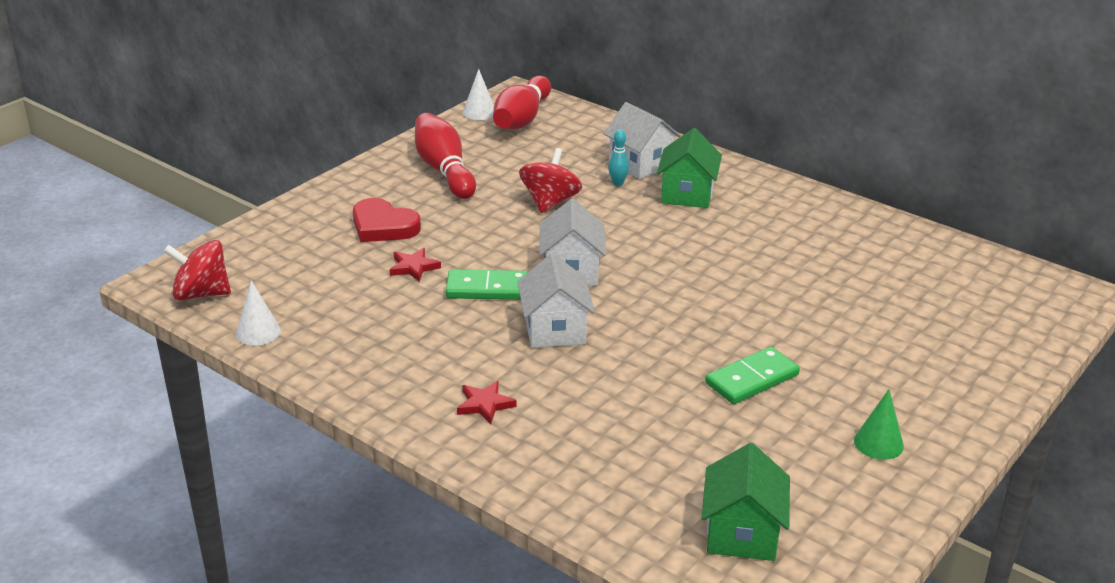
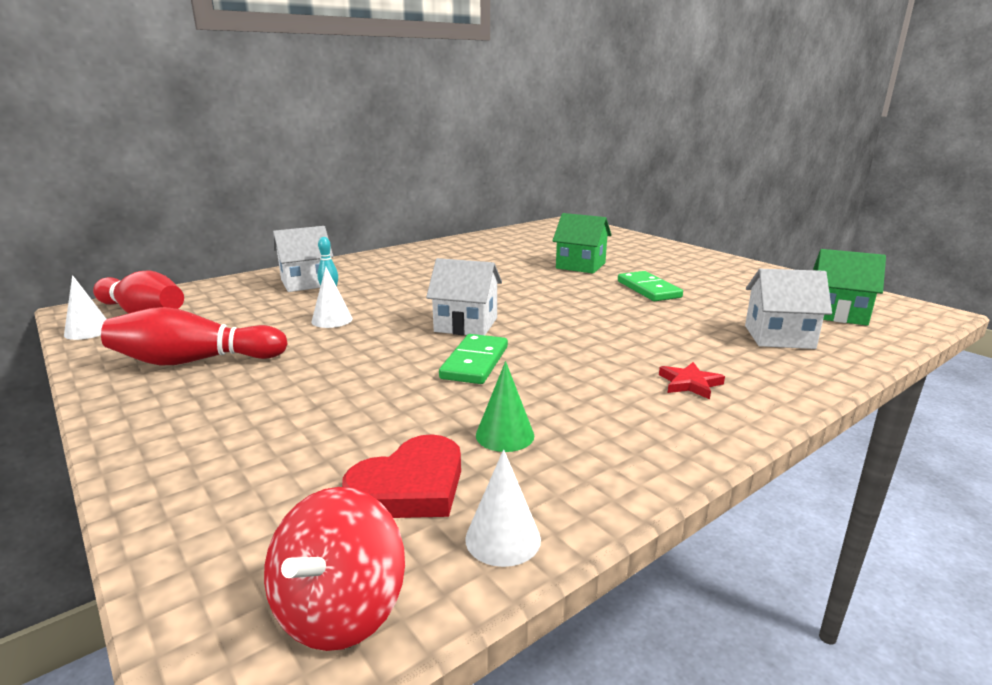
camera: 75 degrees left, 10 degrees down
red heart [353,198,421,242] -> red heart moved to [342,434,461,518]
red star [390,248,441,282] -> none
white house [517,253,595,348] -> white house moved to [745,269,832,349]
red spinning top [519,148,582,213] -> white cone [311,267,353,328]
green house [657,128,722,208] -> green house moved to [552,213,611,273]
green cone [854,389,904,460] -> green cone moved to [476,361,534,452]

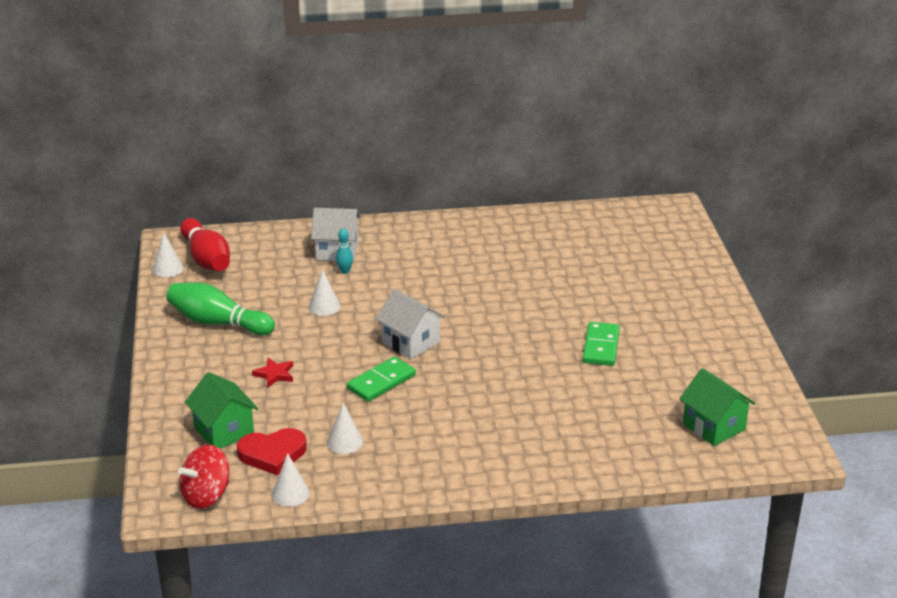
camera: 30 degrees right, 10 degrees up
red bowling pin [101,307,288,365] -> green bowling pin [166,283,275,335]
green cone [476,361,534,452] -> white cone [327,403,363,454]
green house [552,213,611,273] -> green house moved to [185,372,258,449]
red star [659,362,725,399] -> red star moved to [252,358,293,388]
white house [745,269,832,349] -> none

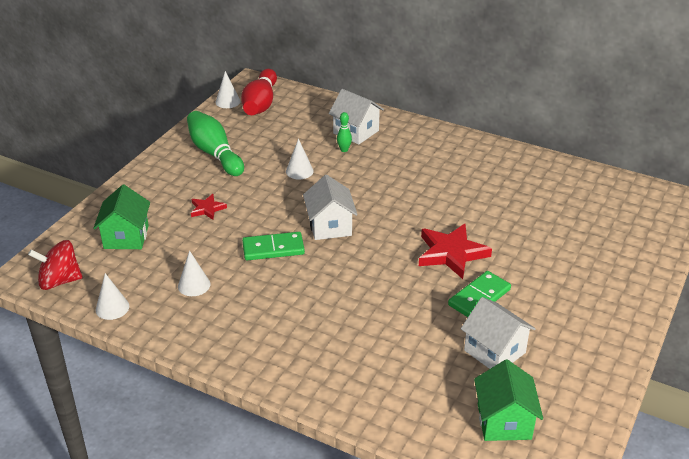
camera: 35 degrees right, 5 degrees up
red heart [237,428,307,475] -> none
turquoise bowling pin [336,228,353,274] -> green bowling pin [337,112,352,152]
none -> red star [419,224,492,279]
none -> white house [461,297,536,369]

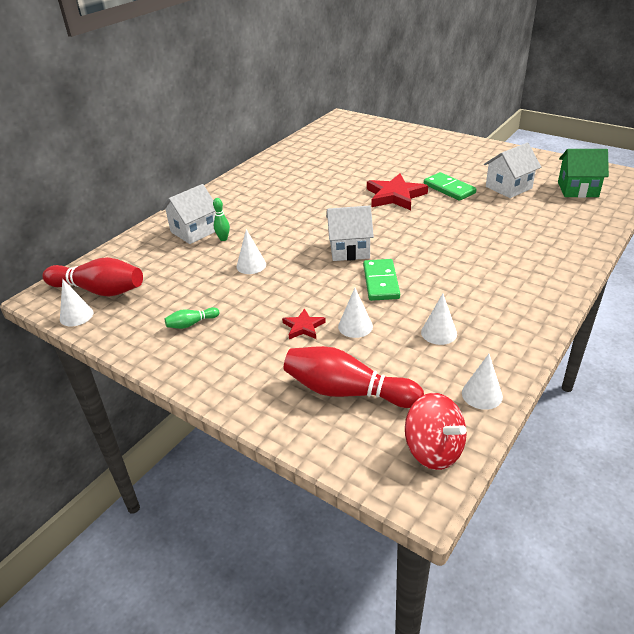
camera: 80 degrees left, 0 degrees up
red spinning top [28,240,83,290] -> red spinning top turned 45 degrees counterclockwise [405,393,467,470]
green house [93,185,150,249] -> red bowling pin [284,346,424,408]
green bowling pin [187,111,244,176] -> green bowling pin [165,307,220,329], size x0.46
none -> white cone [338,288,373,338]

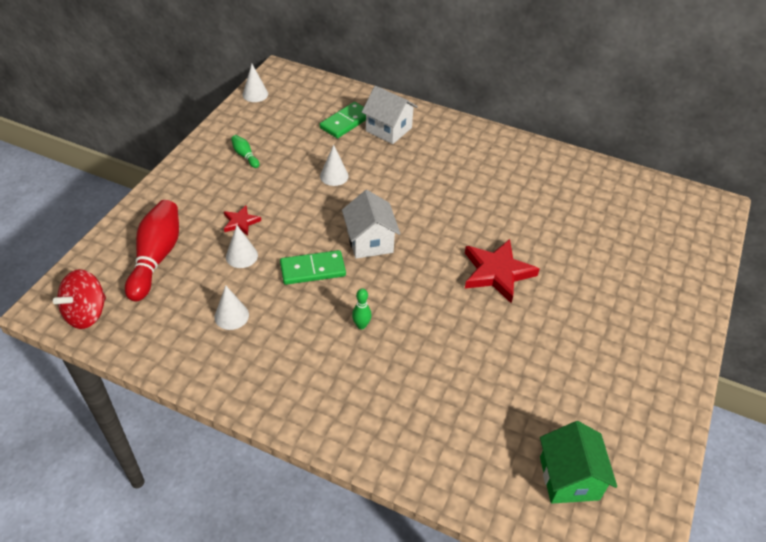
camera: 75 degrees right, 10 degrees up
red bowling pin [42,257,143,296] -> none
green bowling pin [213,198,230,241] -> green bowling pin moved to [352,288,372,329]
green domino [424,172,476,201] -> green domino moved to [320,102,366,138]
white cone [462,354,503,410] -> none
white house [484,143,541,198] -> none

